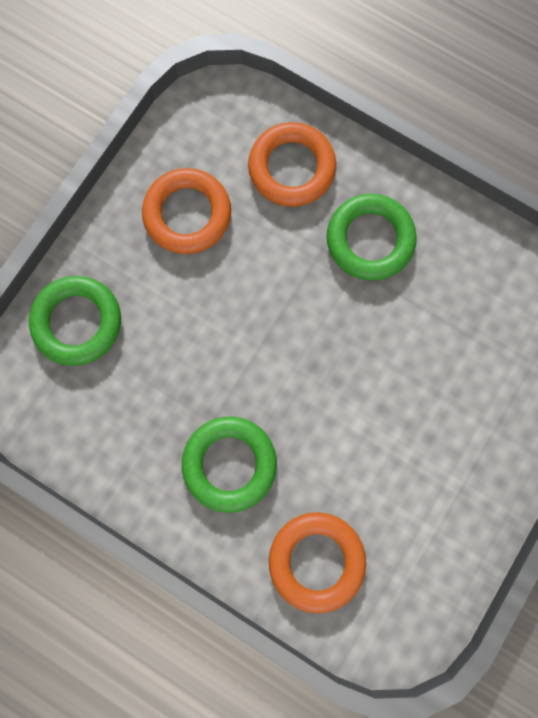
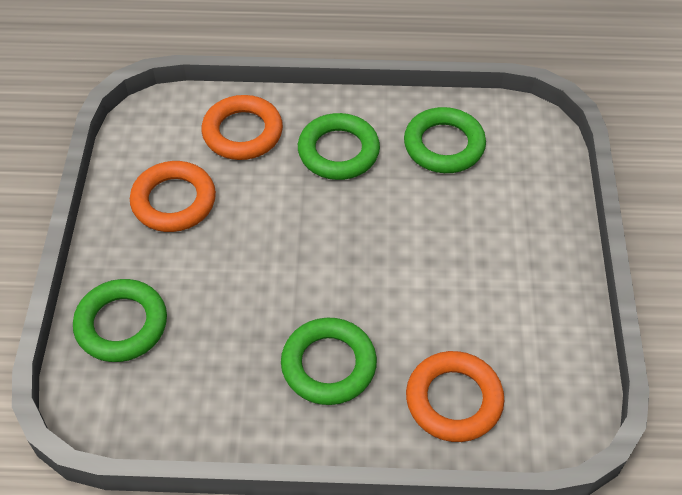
camera: 30 degrees left, 25 degrees down
none -> green ring [404,107,486,173]

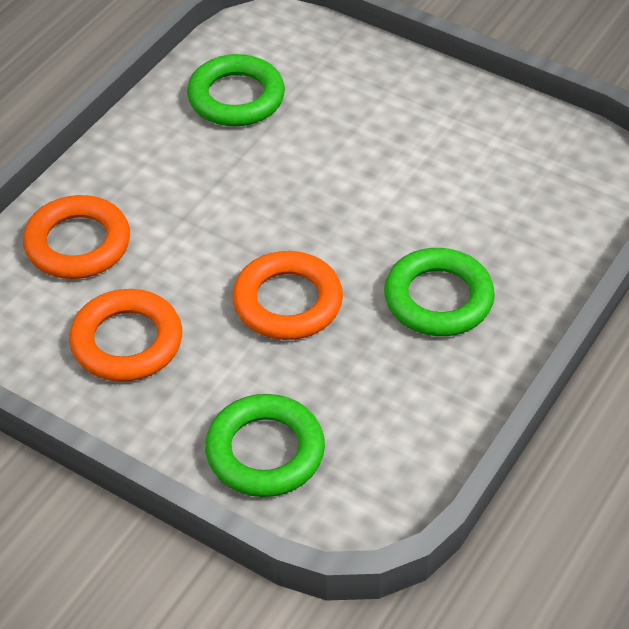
camera: 60 degrees left, 5 degrees down
green ring [298,113,380,180] -> none
orange ring [406,351,504,442] -> orange ring moved to [233,251,343,340]

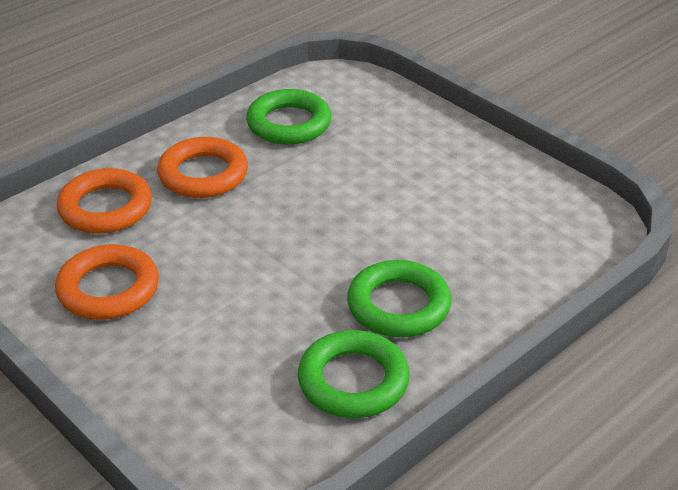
camera: 15 degrees right, 10 degrees down
green ring [205,394,325,497] -> green ring moved to [298,330,410,418]
orange ring [233,251,343,340] -> orange ring moved to [157,137,248,198]

